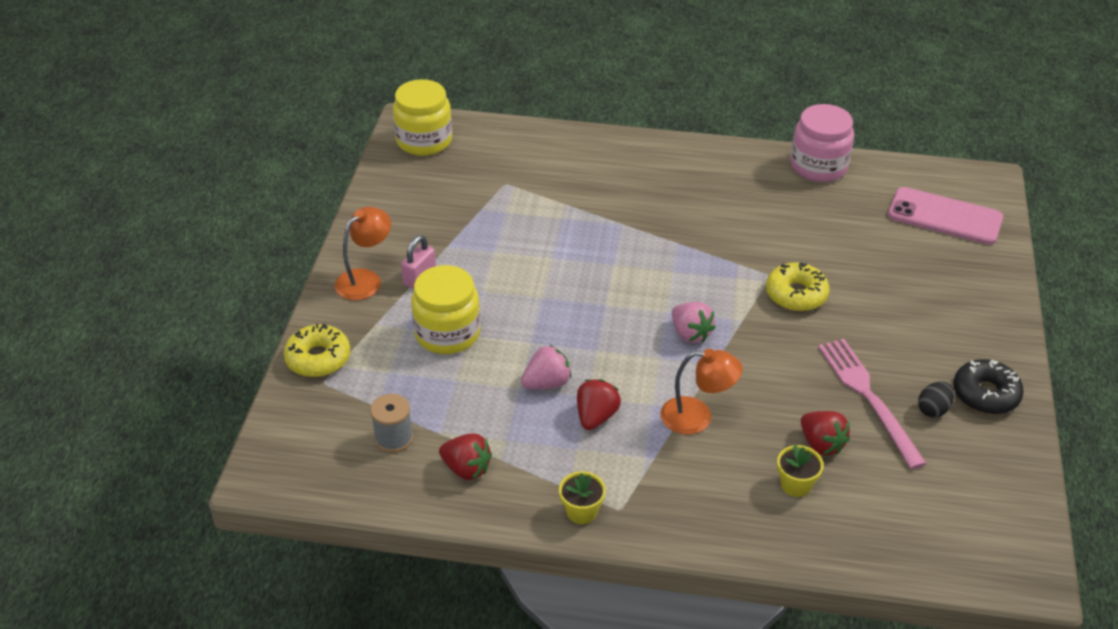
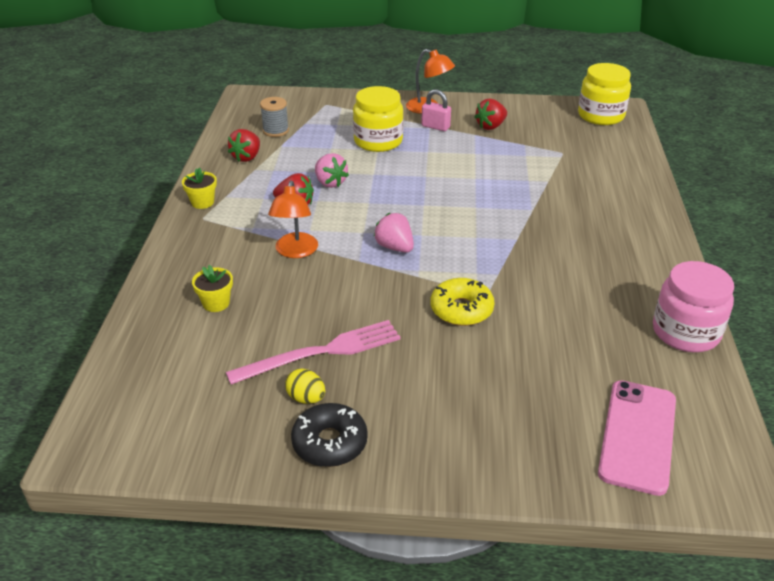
camera: 85 degrees right, 5 degrees down
yellow donut [283,323,350,377] -> none
pink strawberry [672,302,716,343] -> pink strawberry turned 90 degrees clockwise [373,213,414,253]
red strawberry [801,411,850,456] -> red strawberry moved to [474,98,507,130]
black egg [918,381,954,417] -> yellow egg [285,368,325,404]

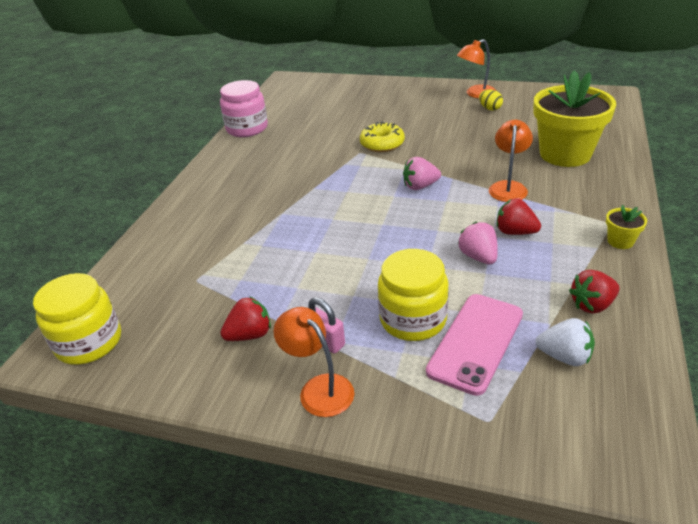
camera: 165 degrees left, 0 degrees up
yellow flower pot [192,265,233,312] -> yellow flower pot [533,70,616,167], size x2.45
pink fork [226,320,401,385] -> none
red strawberry [228,129,260,162] -> red strawberry turned 150 degrees counterclockwise [569,270,620,314]
grey spool [260,97,289,137] -> white strawberry [536,318,595,366]
black donut [291,403,368,467] -> orange lamp [457,39,495,98]
pink strawberry [373,213,414,253] -> pink strawberry turned 105 degrees clockwise [403,157,441,190]
pink phone [598,380,676,496] -> pink phone moved to [426,294,523,396]

